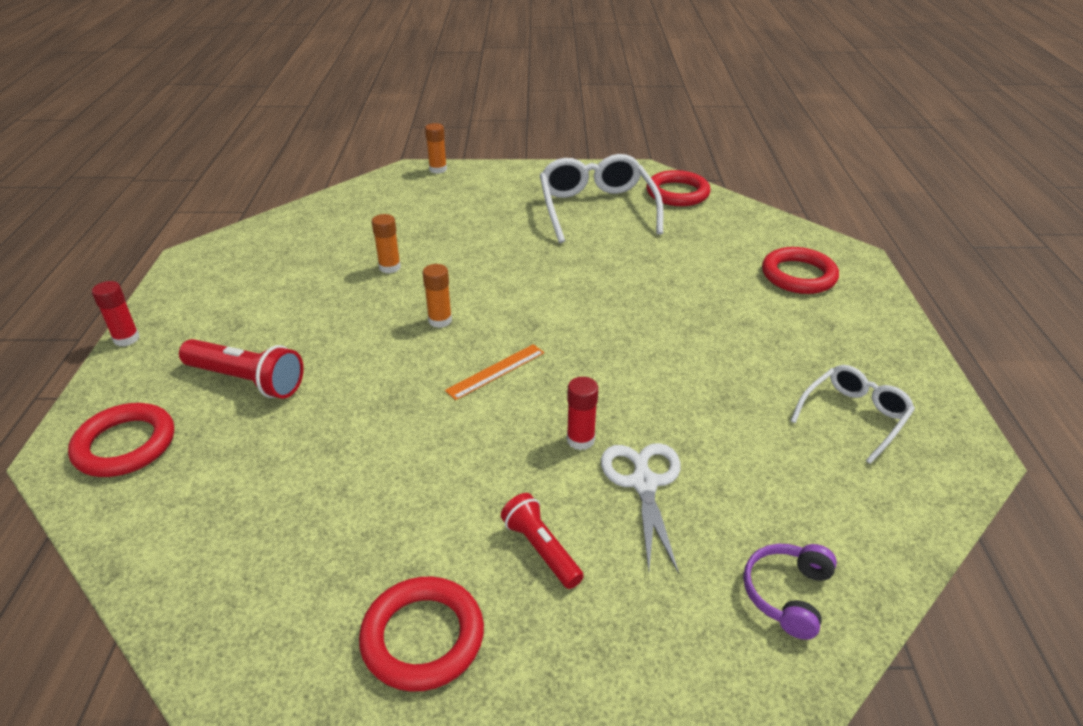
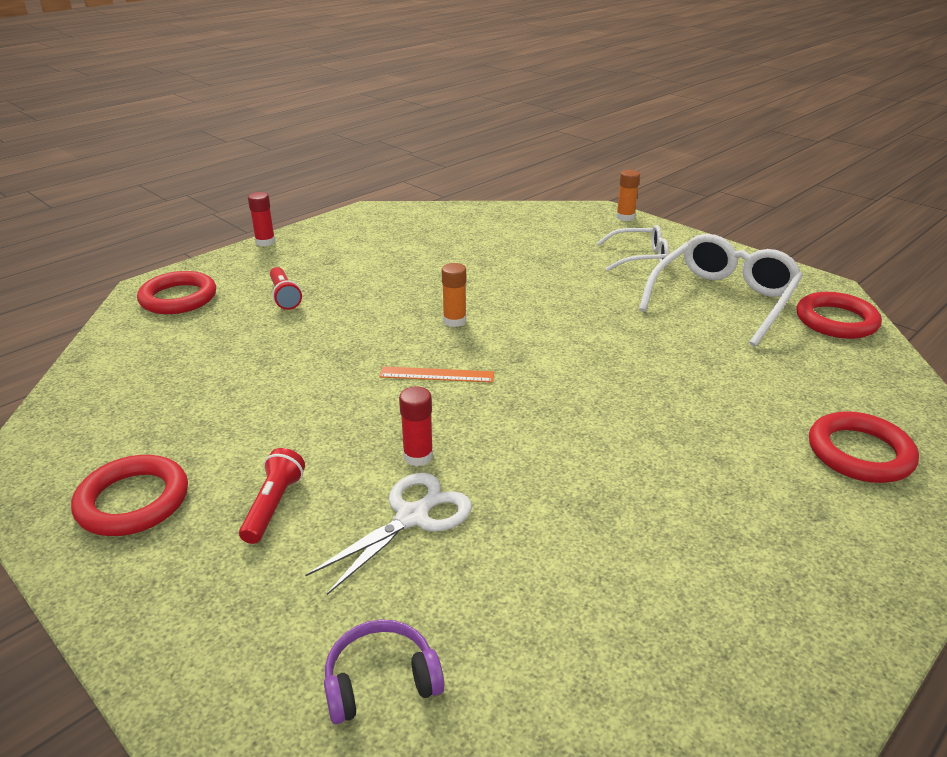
camera: 45 degrees right, 5 degrees down
red flashlight [179,339,304,399] -> red flashlight [270,267,302,310], size x0.64
orange glue stick [372,214,401,273] -> none
white glasses [791,365,915,464] -> white glasses moved to [597,225,669,271]

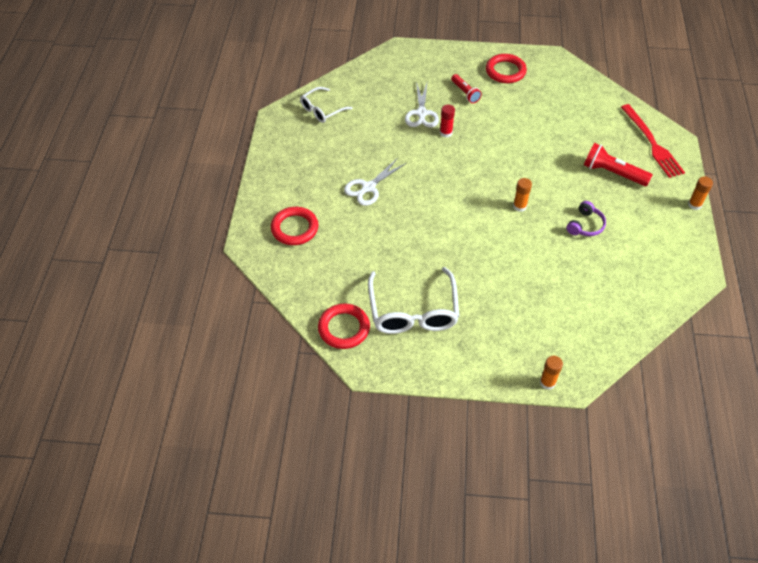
camera: 140 degrees right, 20 degrees up
red ring [137,271,216,314] -> red fork [621,104,685,178]
red glue stick [248,192,275,246] -> orange glue stick [688,176,713,210]
red flashlight [270,267,302,310] -> red flashlight [584,143,653,186], size x1.56
purple headphones [324,619,444,724] -> purple headphones moved to [566,201,606,236]
orange ruler [379,366,494,383] -> none
white glasses [597,225,669,271] -> white glasses moved to [300,87,353,123]
none -> white scissors [344,158,406,206]

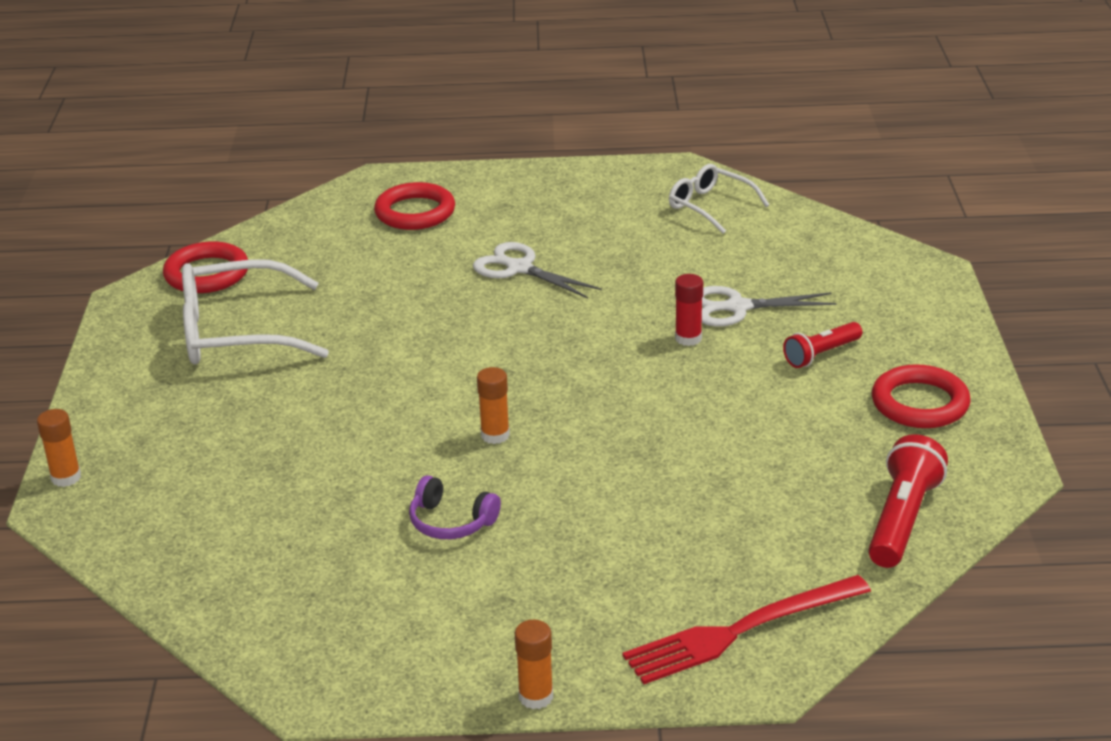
camera: 85 degrees right, 20 degrees down
red flashlight [584,143,653,186] -> red flashlight moved to [868,434,948,568]

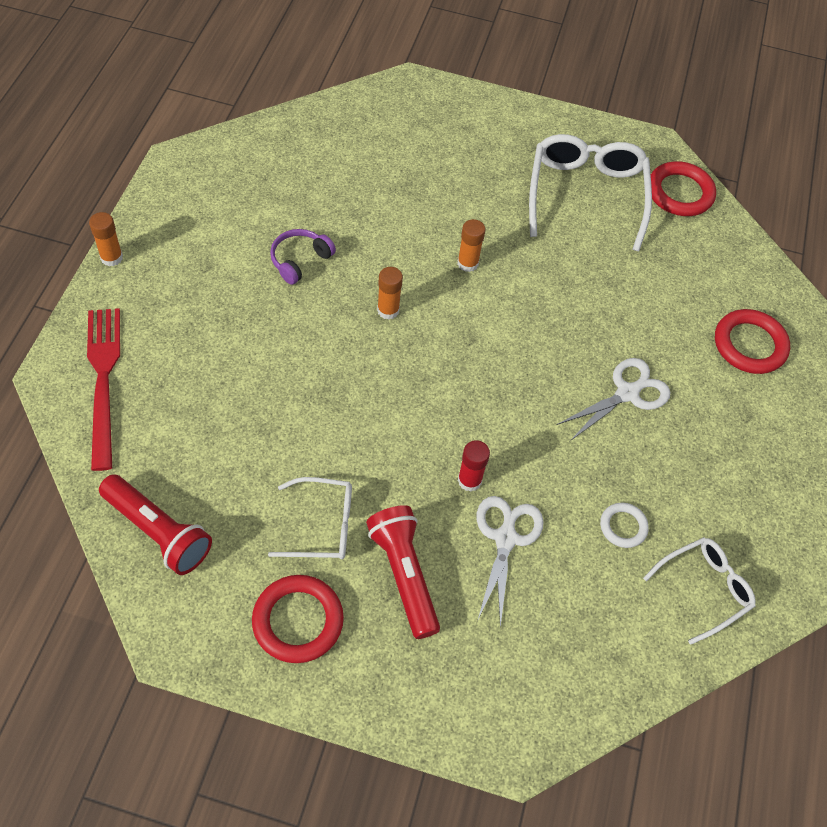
camera: 100 degrees right, 25 degrees up
orange glue stick [37,409,81,487] -> orange glue stick moved to [457,219,485,272]
red flashlight [783,322,862,368] -> red flashlight [366,505,440,639], size x1.56
none -> white glasses [268,477,352,560]
none -> white ring [600,503,649,548]

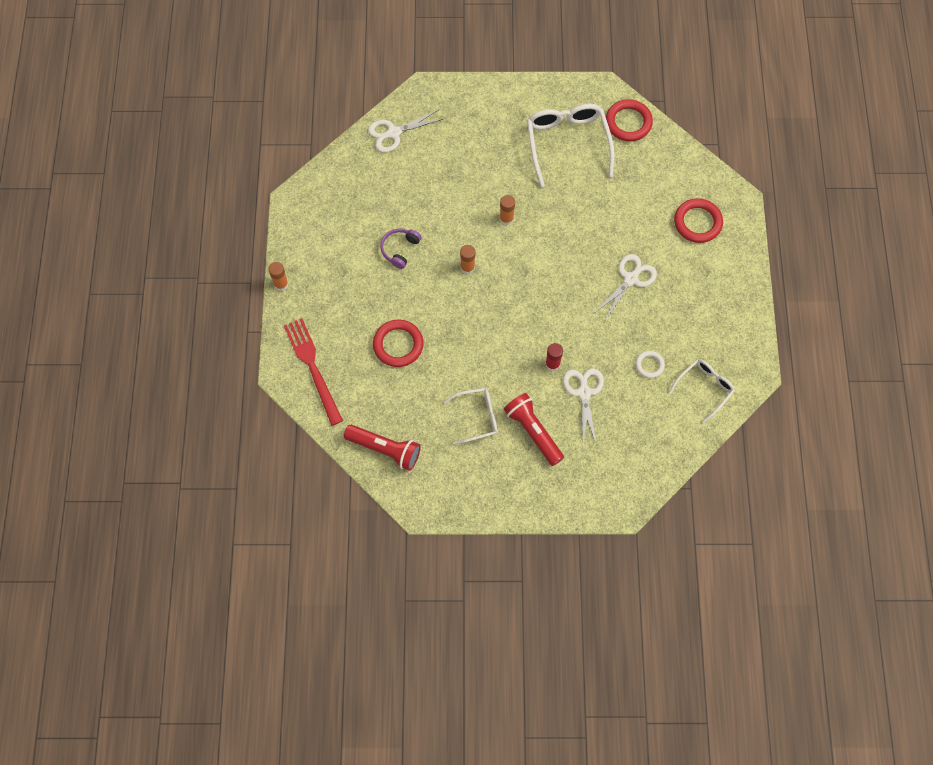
camera: 10 degrees left, 10 degrees up
red ring [252,575,344,663] -> red ring moved to [373,320,424,367]
none -> white scissors [368,110,443,152]

